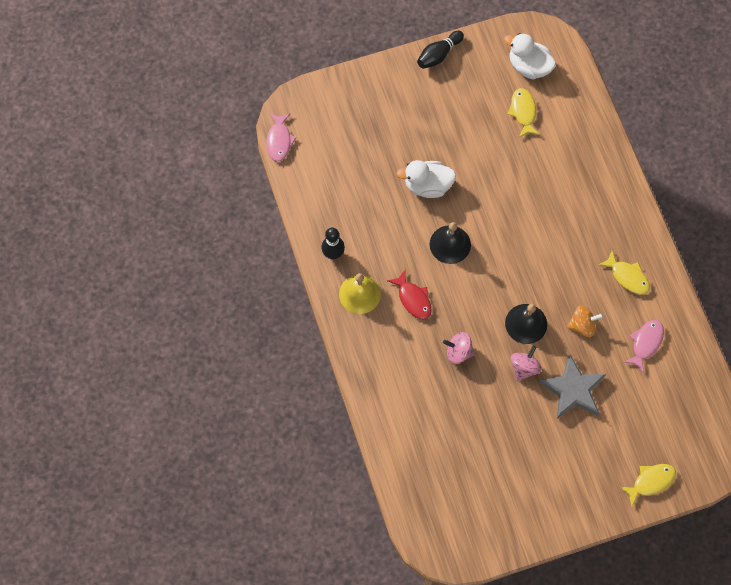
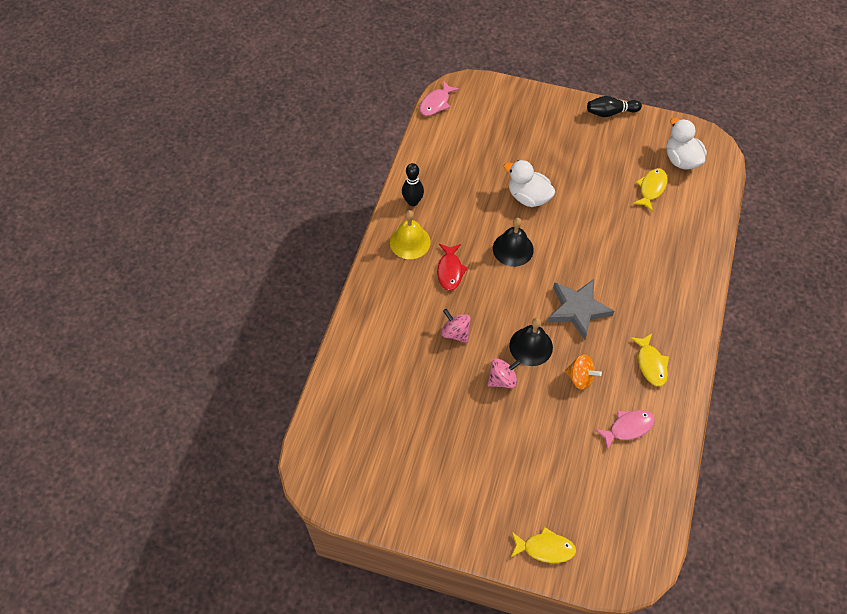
camera: 35 degrees right, 10 degrees down
grey star [539,354,606,419] -> grey star moved to [548,279,614,340]

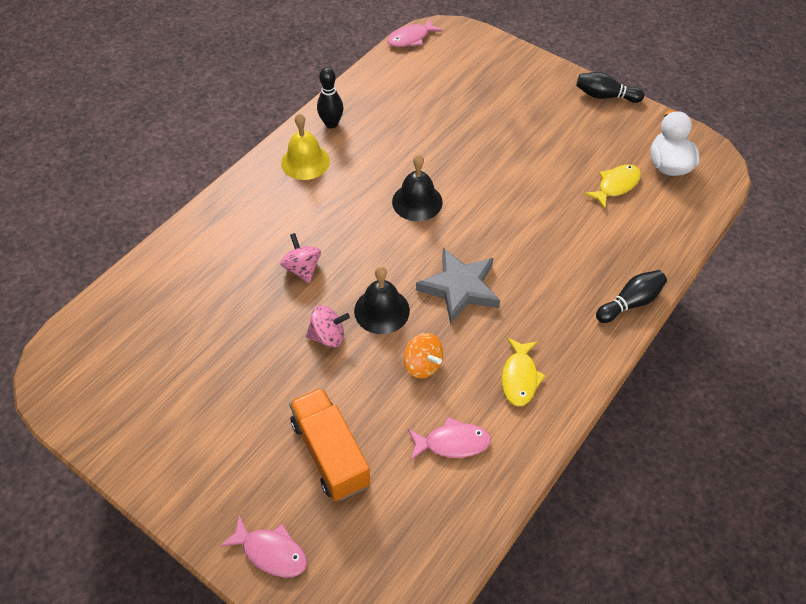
camera: 20 degrees right, 5 degrees down
red fish [437,244,468,291] -> none
white duck [503,160,556,207] -> none
yellow fish [511,527,576,563] -> pink fish [220,515,307,578]
none -> orange truck [289,387,370,501]
none -> black bowling pin [596,270,667,323]

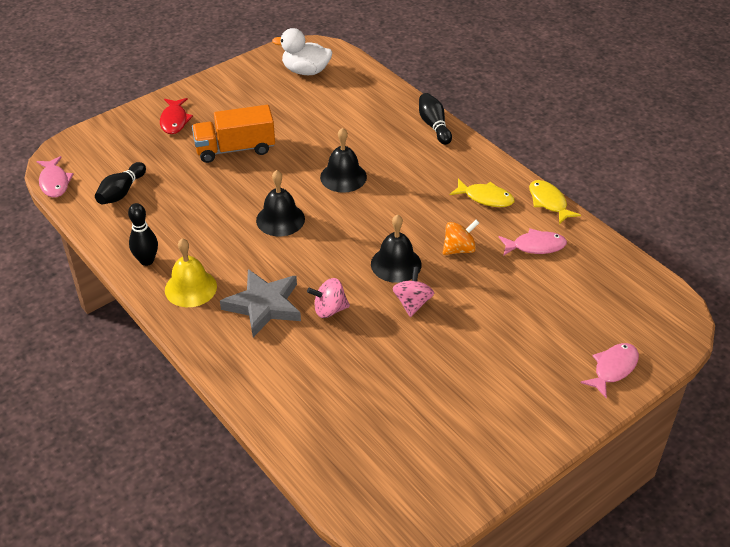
camera: 75 degrees left, 10 degrees down
orange truck [289,387,370,501] -> orange truck moved to [192,105,275,163]
pink fish [408,417,491,460] -> pink fish turned 75 degrees clockwise [499,229,567,256]
grey star [416,248,500,324] -> grey star moved to [220,269,301,337]
black bowling pin [576,72,644,103] -> black bowling pin moved to [95,162,146,205]
yellow fish [584,164,641,209] -> yellow fish moved to [529,180,581,224]
none -> red fish [160,98,193,134]
none -> black bell [320,128,367,193]

